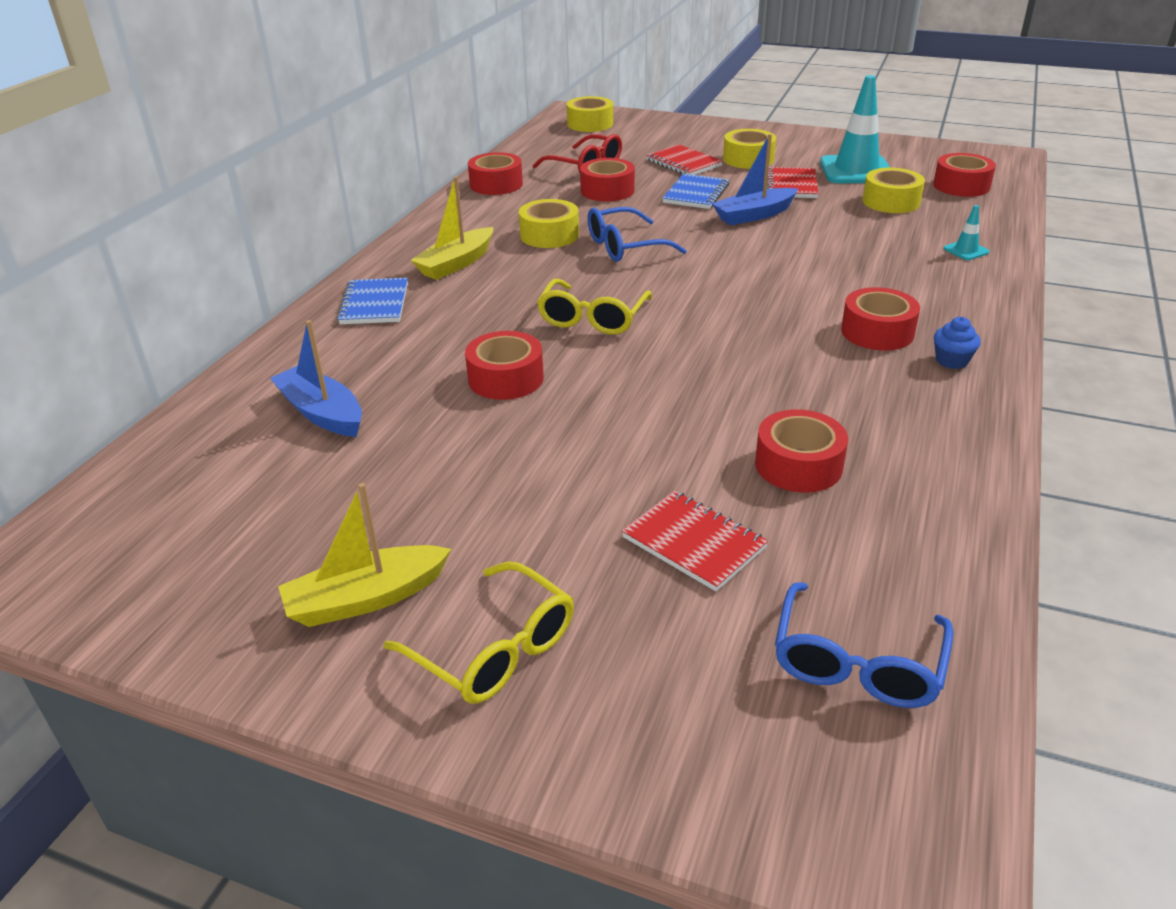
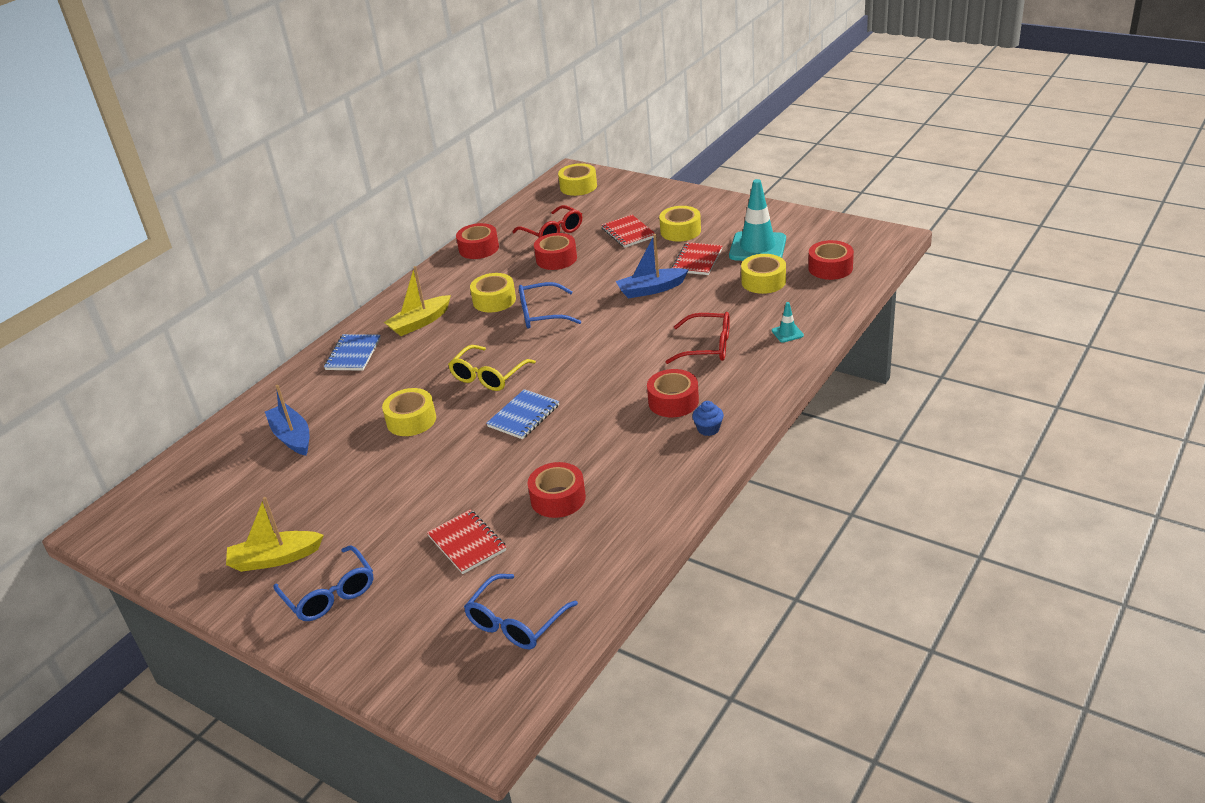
camera: 15 degrees right, 0 degrees up
yellow glasses [384,562,574,704] -> blue glasses [273,546,373,621]
red tape [465,331,544,400] -> yellow tape [382,388,436,436]
blue notebook [662,174,729,209] -> blue notebook moved to [486,389,559,439]
none -> red glasses [665,312,730,364]

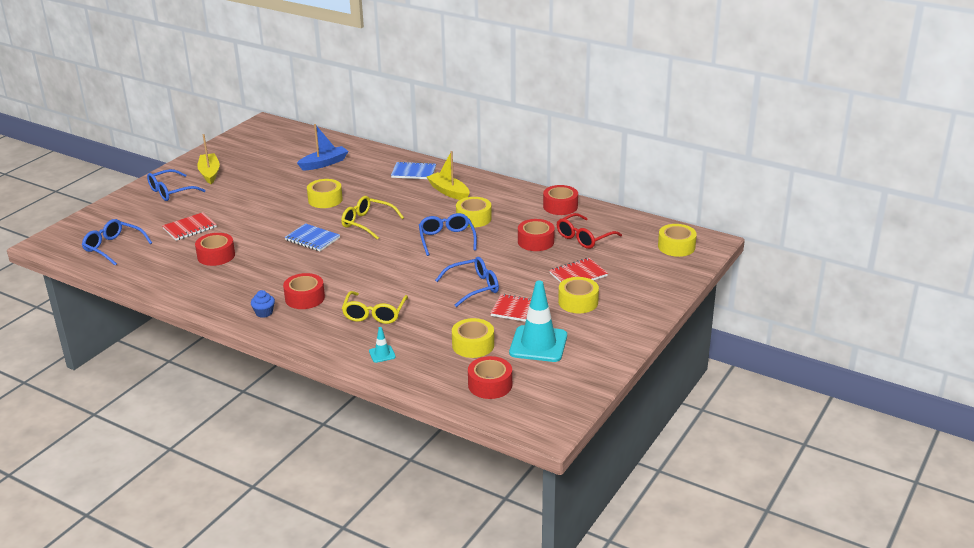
camera: 85 degrees right, 5 degrees down
blue boat [616,234,688,298] -> blue glasses [435,257,499,307]
red glasses [665,312,730,364] -> yellow glasses [342,291,408,324]

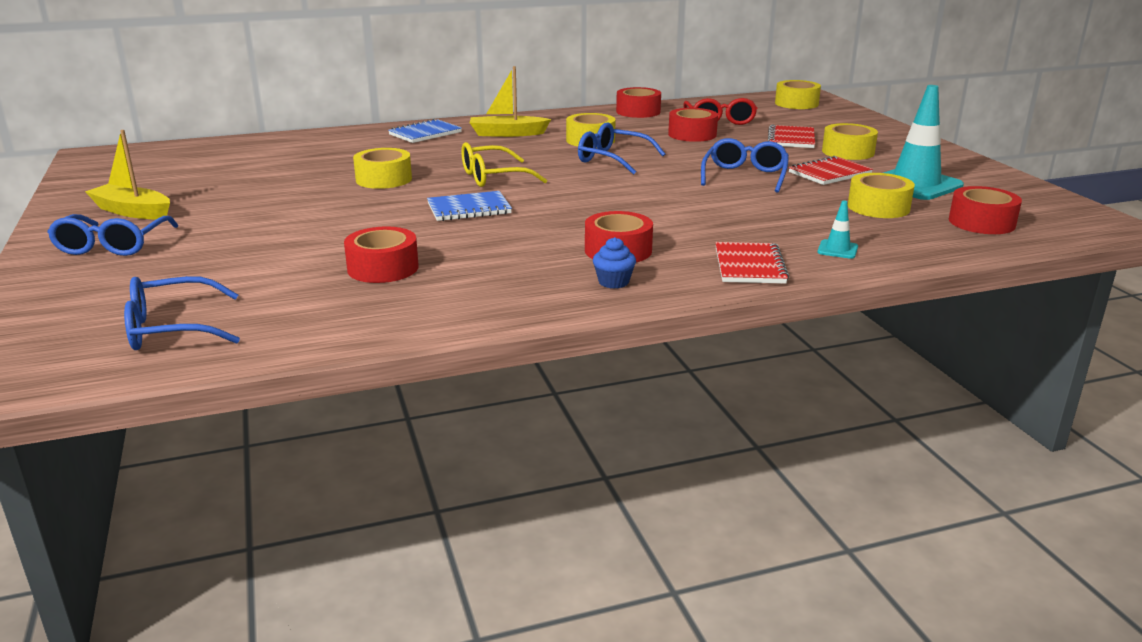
camera: 50 degrees left, 5 degrees down
red notebook [162,212,217,241] -> red notebook moved to [715,242,789,284]
blue boat [297,124,348,170] -> none
yellow glasses [342,291,408,324] -> none

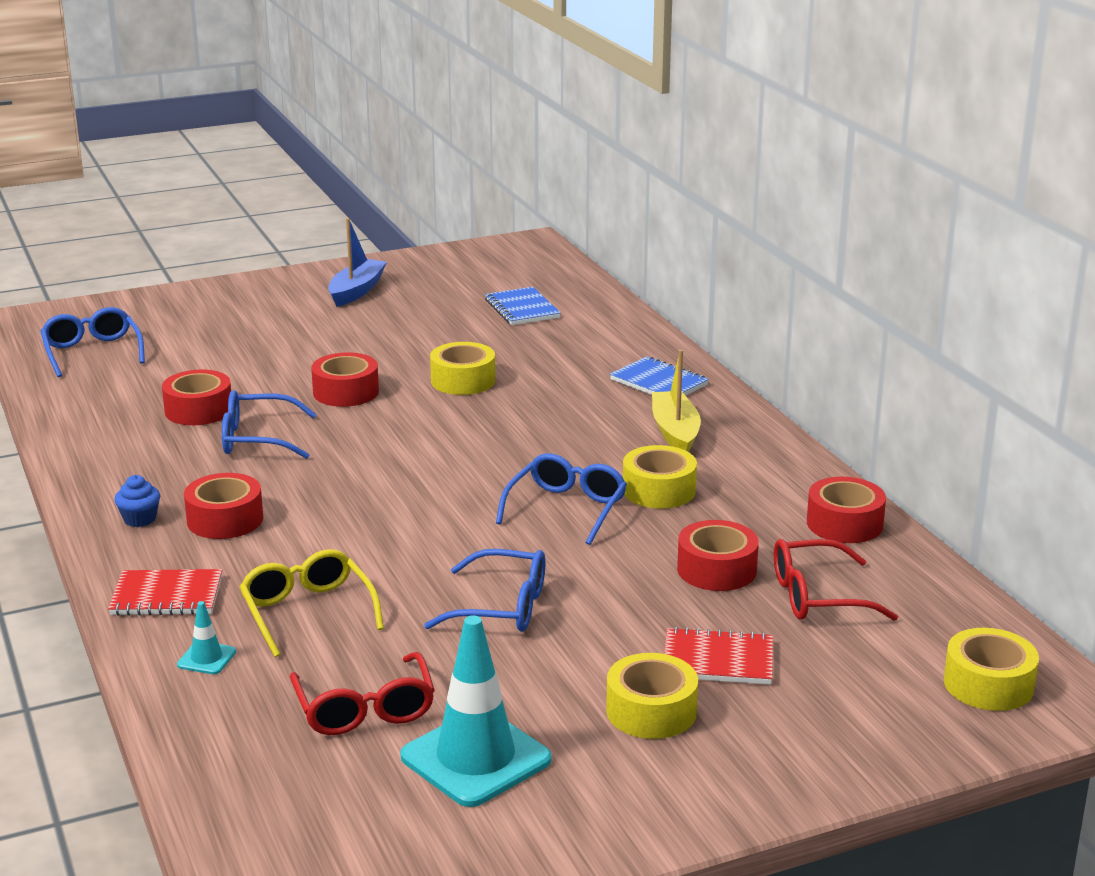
camera: 85 degrees right, 0 degrees up
blue glasses [47,214,178,256] -> blue glasses moved to [222,390,316,459]
yellow boat [85,130,170,220] -> blue boat [328,218,387,307]
blue notebook [427,191,512,221] -> blue notebook moved to [485,287,561,325]
yellow glasses [462,142,547,187] -> yellow glasses moved to [240,549,384,657]
red notebook [789,156,873,185] -> none
yellow tape [848,173,915,218] -> red glasses [290,652,435,735]
red tape [949,186,1022,234] -> red tape moved to [311,352,379,407]

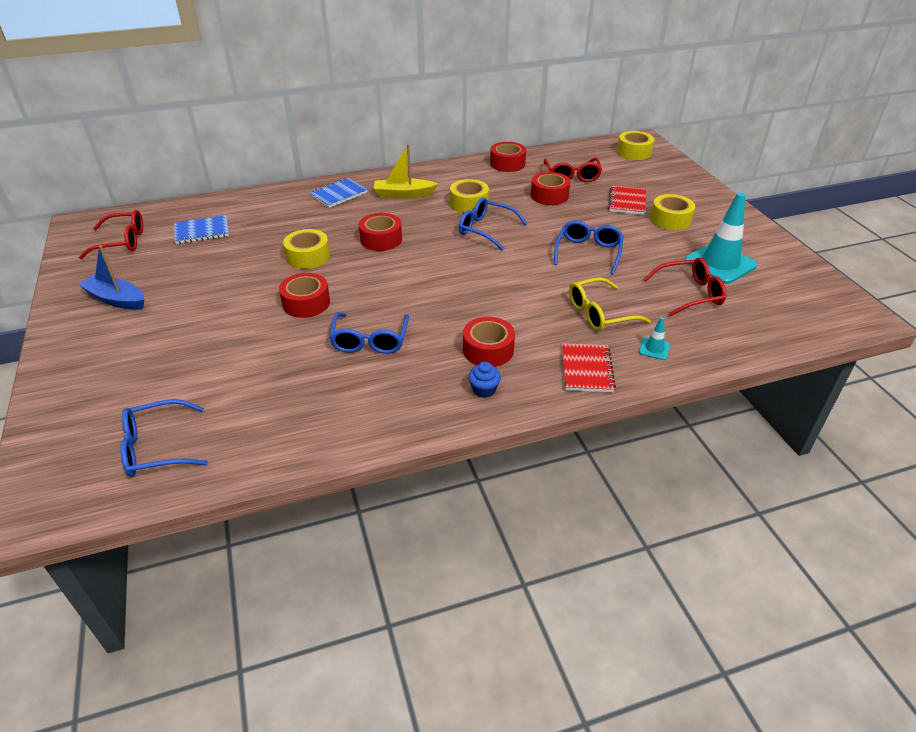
camera: 85 degrees left, 15 degrees up
red tape [162,370,231,425] -> red tape moved to [359,213,402,251]
none -> red glasses [79,210,143,259]

